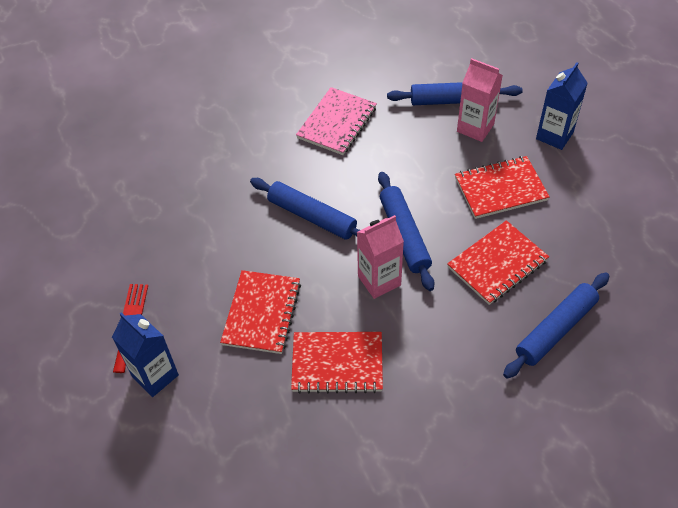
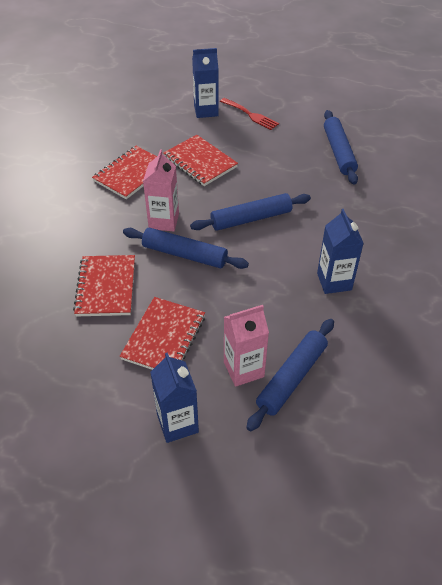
camera: 125 degrees right, 5 degrees down
pink notebook [296,87,377,155] -> blue carton [317,209,364,294]
blue rolling pin [503,272,609,379] -> blue rolling pin moved to [324,110,358,185]

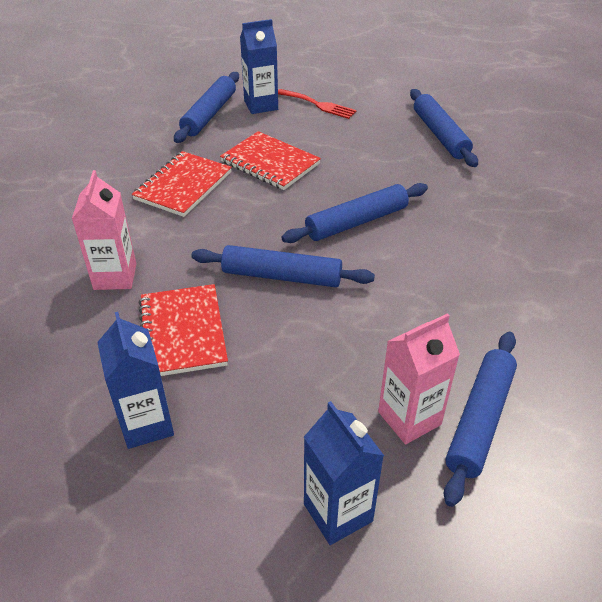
camera: 10 degrees left, 5 degrees down
red notebook [120,297,205,370] -> none
pink carton [143,149,179,232] -> pink carton moved to [72,170,137,290]
blue carton [317,209,364,294] -> blue carton moved to [97,312,174,449]
none -> blue rolling pin [174,72,239,143]

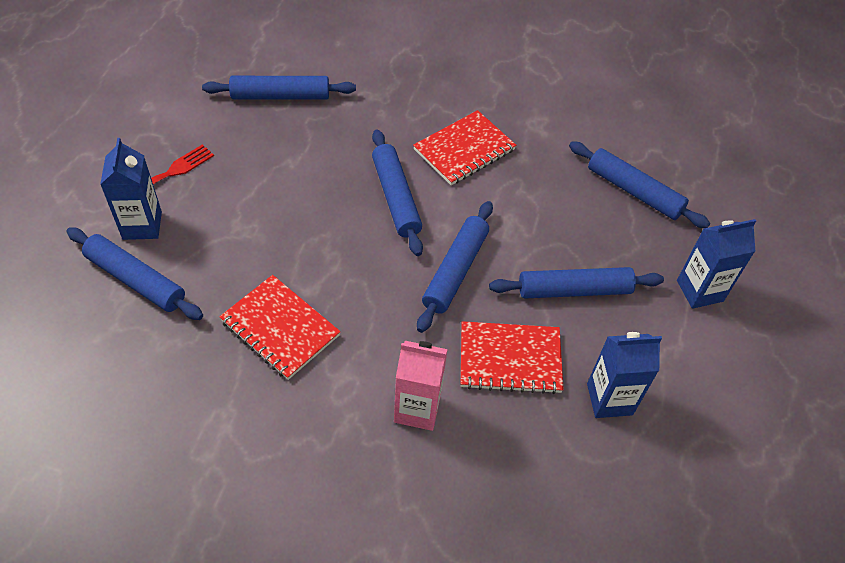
camera: 80 degrees left, 10 degrees up
red notebook [220,131,321,190] -> red notebook moved to [413,110,516,185]
pink carton [378,313,460,444] -> none
none -> blue rolling pin [489,267,664,299]

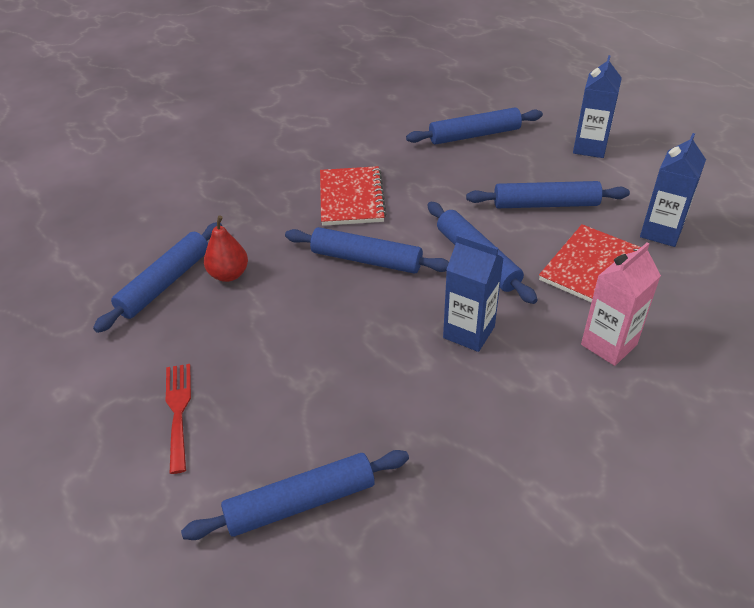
camera: 50 degrees left, 10 degrees down
blue carton [100,138,162,240] -> blue carton moved to [443,235,504,352]
red notebook [219,275,341,380] -> none
blue rolling pin [489,267,664,299] -> blue rolling pin turned 60 degrees clockwise [466,181,630,208]
none -> red pear [204,216,248,282]

